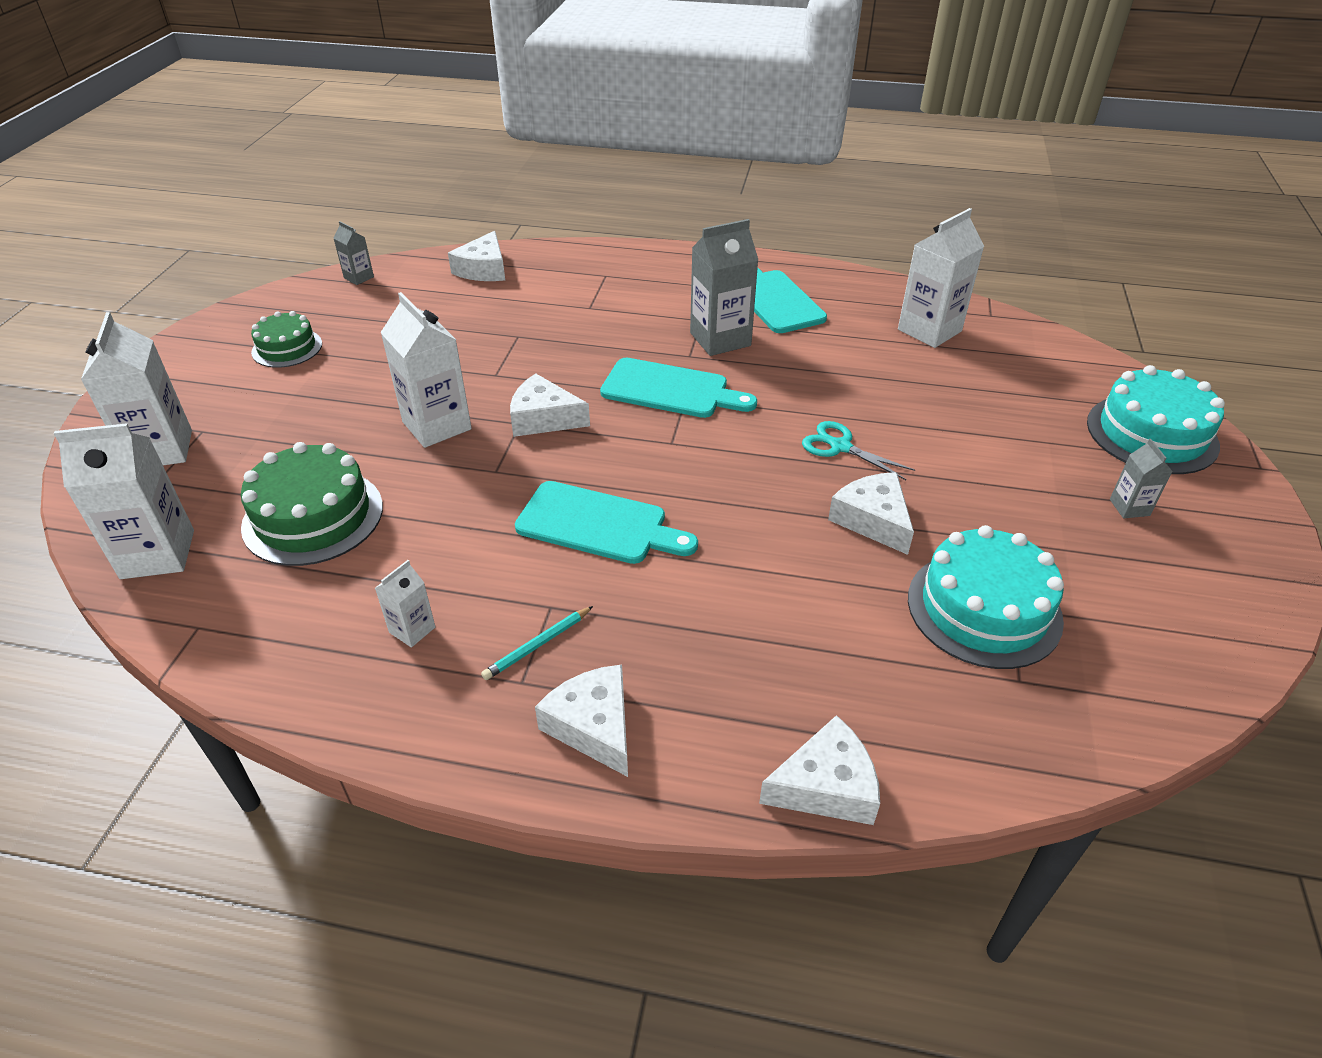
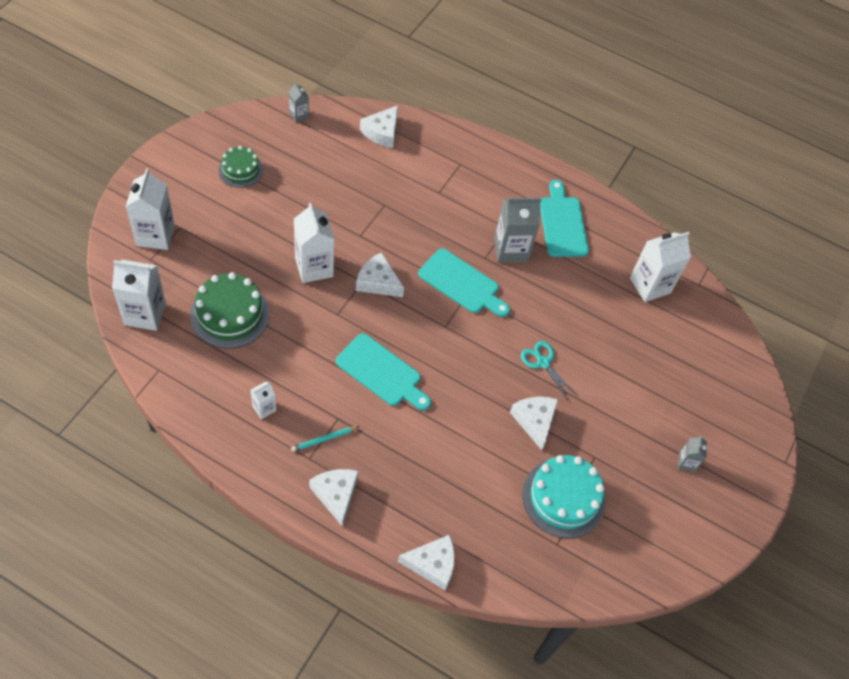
camera: 10 degrees right, 15 degrees up
turquoise cake [1087,365,1225,474] -> none

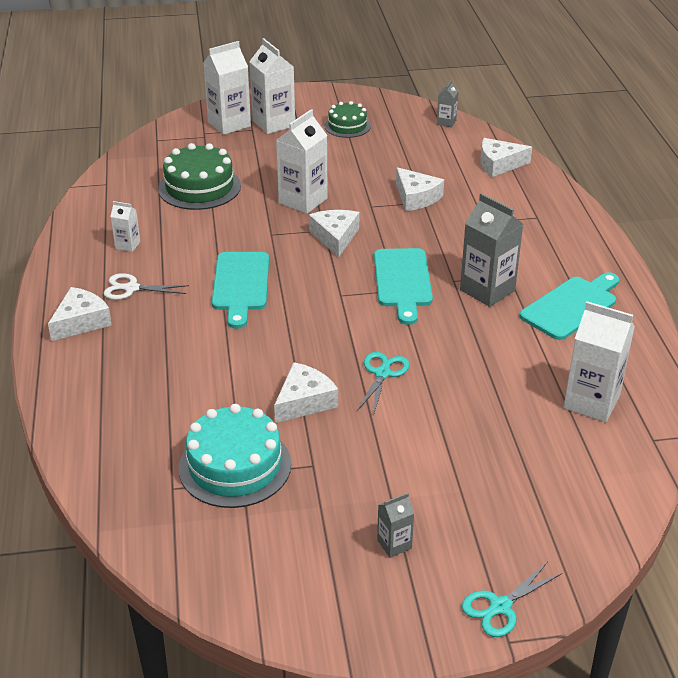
camera: 60 degrees right, 20 degrees down
white carton [112,260,166,331] -> white carton moved to [249,38,295,134]
turquoise pencil [291,426,360,452] -> white scissors [104,273,189,300]
white cheese [398,535,455,590] -> white cheese moved to [396,167,444,211]
none -> turquoise scissors [462,562,562,637]

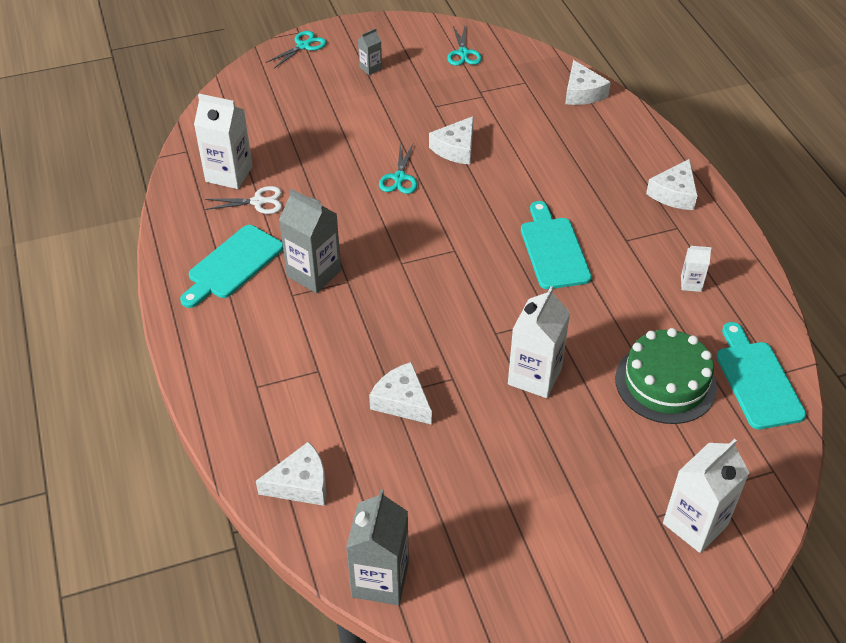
camera: 170 degrees right, 10 degrees up
white scissors [104,273,189,300] -> white scissors moved to [205,186,282,214]
turquoise cake [179,404,291,508] -> none
white carton [249,38,295,134] -> none
white cheese [309,210,360,258] -> white cheese moved to [565,60,611,105]
green cake [324,101,371,138] -> none
turquoise cutting board [374,248,433,325] -> turquoise cutting board moved to [716,322,806,429]
grey carton [437,80,458,127] -> grey carton [346,489,409,605], size x1.98
none -> turquoise scissors [447,26,482,66]

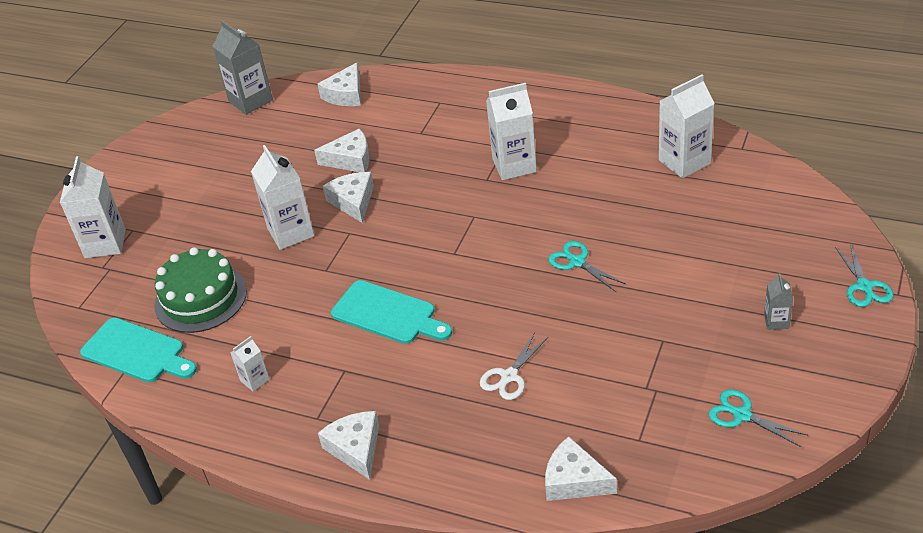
camera: 135 degrees right, 5 degrees down
turquoise cutting board [180,225,283,308] -> none
white scissors [205,186,282,214] -> white scissors moved to [480,332,548,400]
grey carton [279,189,341,293] -> white carton [486,83,537,180]
white cheese [429,116,474,164] -> white cheese moved to [323,172,374,223]

